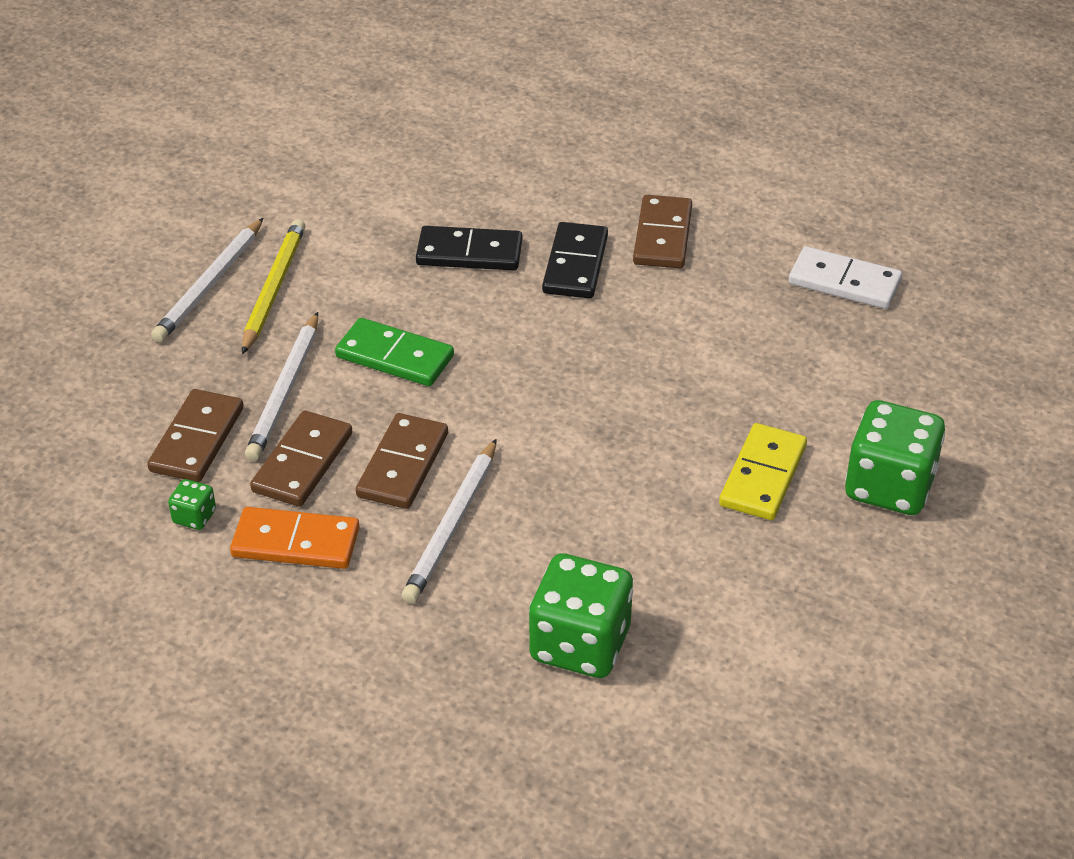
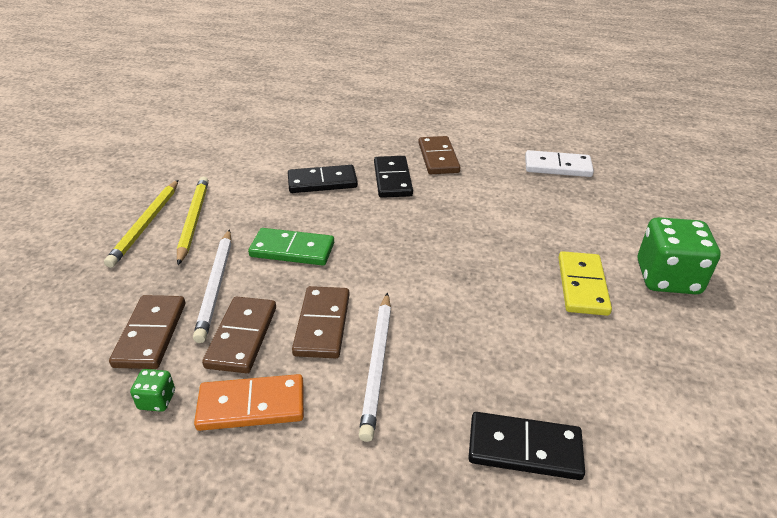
camera: 15 degrees left, 5 degrees down
white pencil [151,218,263,342] -> yellow pencil [104,180,178,268]
green dice [529,553,633,678] -> black domino [468,412,585,480]

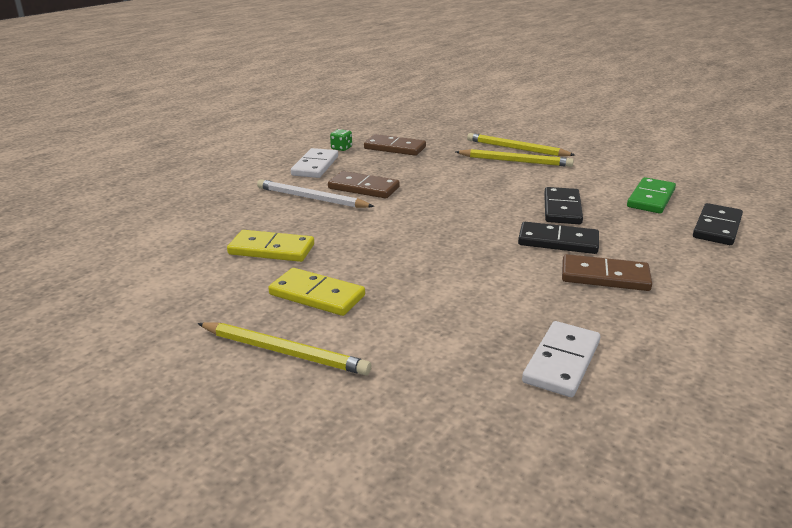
camera: 110 degrees right, 10 degrees down
white pencil [193,229,231,343] -> none
orange domino [194,374,304,431] -> white domino [291,148,338,178]
brown domino [202,297,276,373] -> none
green domino [248,228,334,266] -> green domino moved to [627,177,676,214]
black domino [468,412,585,480] -> black domino moved to [693,203,743,245]
green dice [638,217,721,294] -> yellow pencil [197,322,371,375]
none -> yellow domino [227,230,314,262]

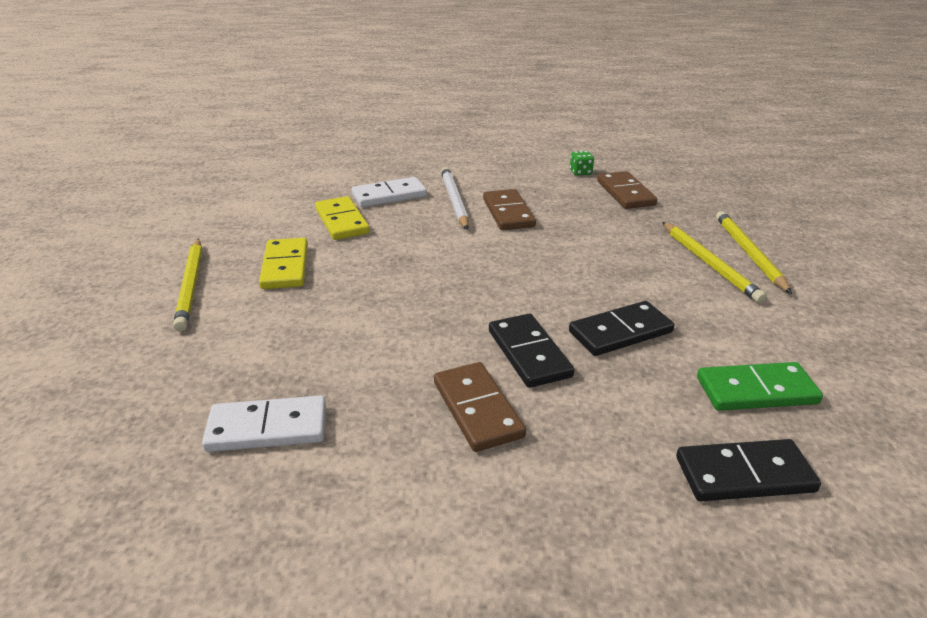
camera: 55 degrees right, 5 degrees up
white domino [291,148,338,178] -> white domino moved to [351,177,427,207]

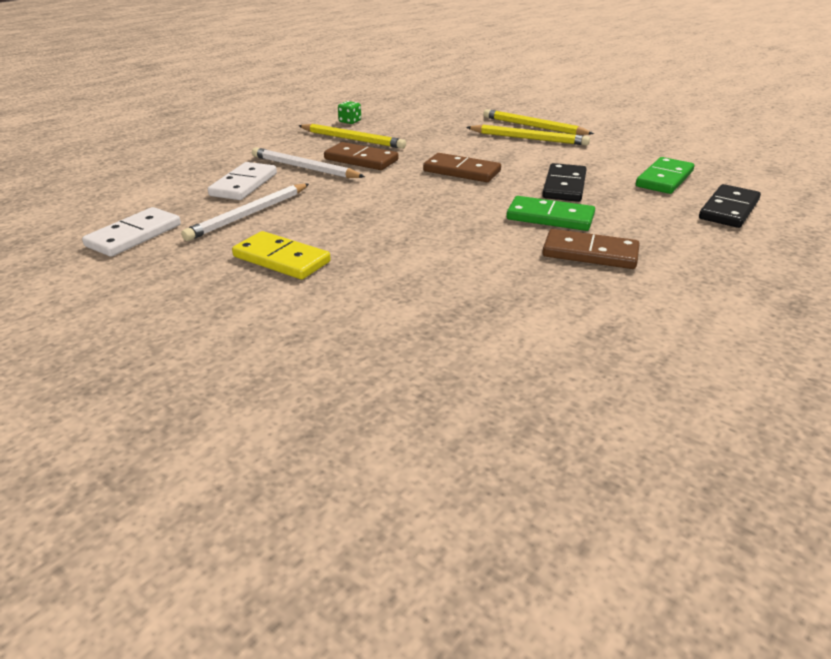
camera: 50 degrees left, 0 degrees up
yellow pencil [173,238,202,331] -> yellow pencil moved to [298,124,406,149]
white domino [202,395,326,452] -> white domino moved to [82,207,181,257]
yellow domino [315,196,370,240] -> white pencil [181,184,309,241]
black domino [489,314,574,388] -> green domino [506,196,595,231]
brown domino [597,171,657,209] -> brown domino moved to [423,153,501,182]

